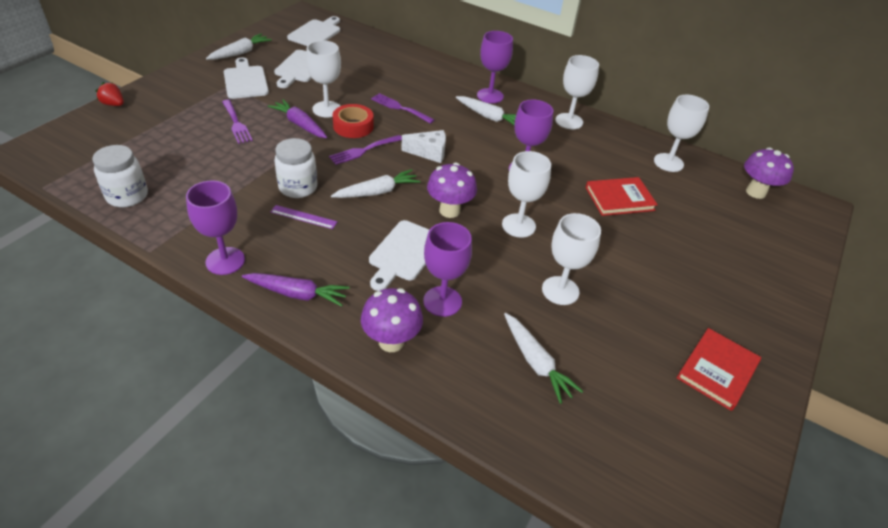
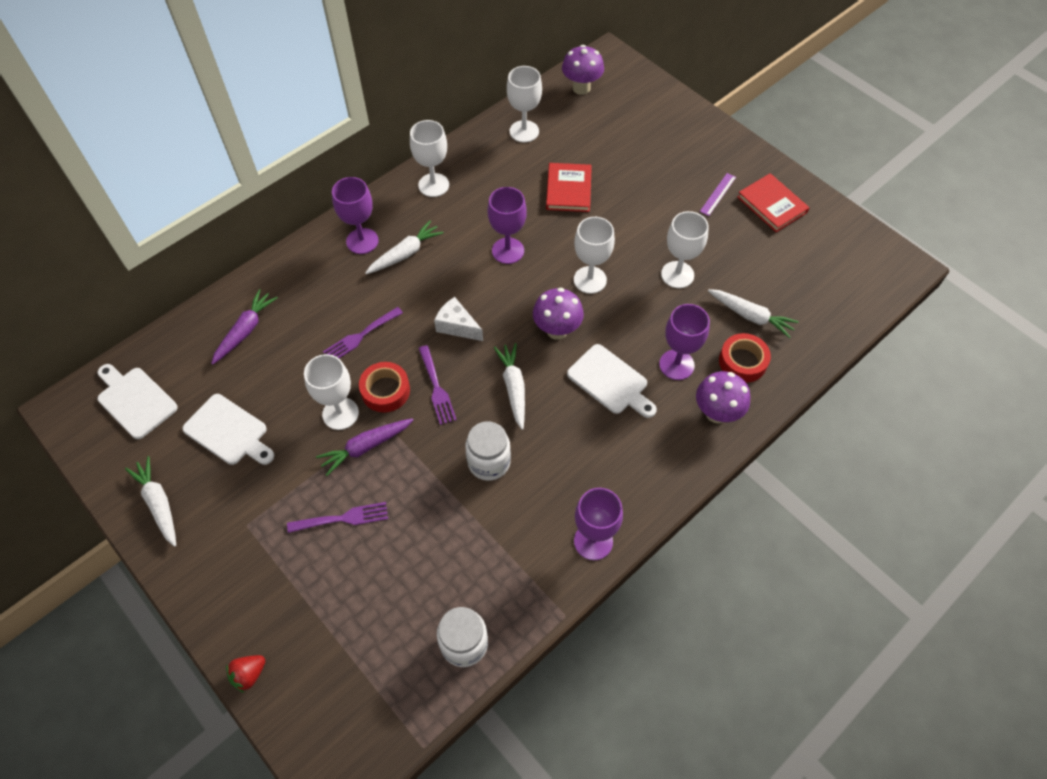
camera: 70 degrees left, 15 degrees up
white cutting board [224,57,269,99] -> none
purple carrot [242,273,350,307] -> purple carrot moved to [211,289,278,365]
purple ruler [270,205,337,229] -> purple ruler moved to [700,173,736,216]
white cheese [401,130,446,163] -> white cheese turned 75 degrees counterclockwise [434,297,483,341]
white carrot [504,313,583,404] -> white carrot turned 45 degrees clockwise [708,289,799,338]
none -> red tape [719,333,771,383]

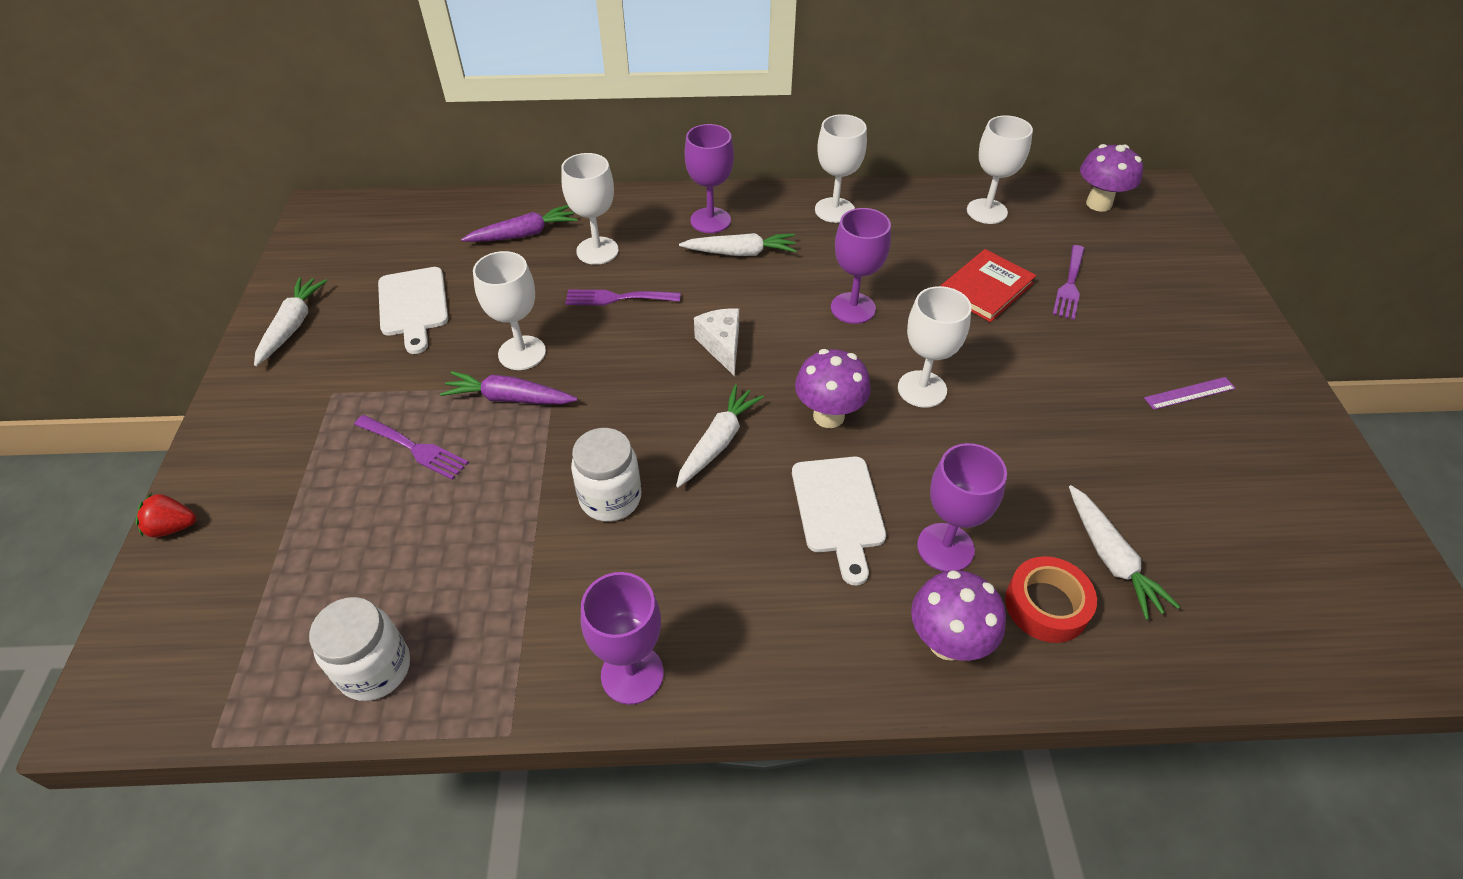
camera: 40 degrees right, 10 degrees down
white cutting board [98,364,178,439] -> none
red tape [359,362,410,413] -> none
purple fork [418,345,457,425] -> purple fork moved to [1053,245,1085,320]
white goblet [661,211,709,288] -> white goblet moved to [561,153,619,265]
red book [737,173,810,232] -> none

